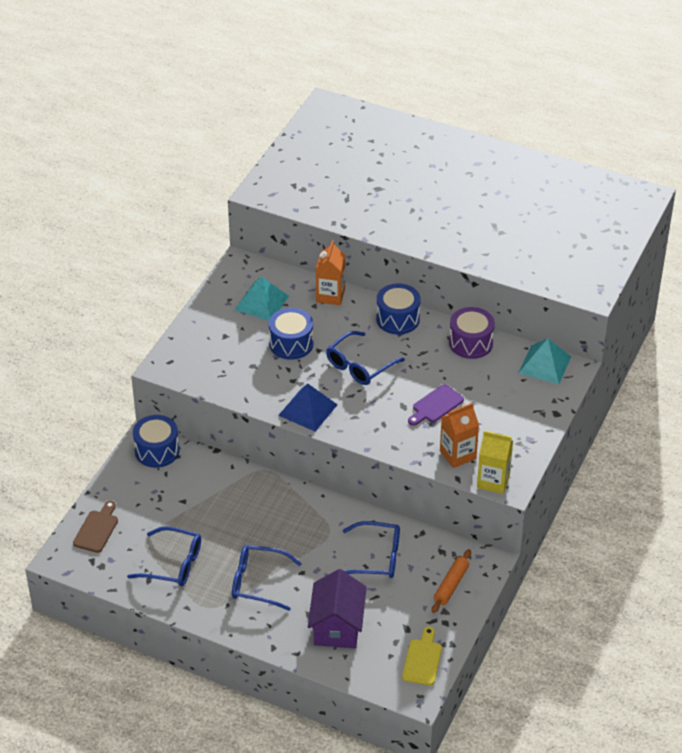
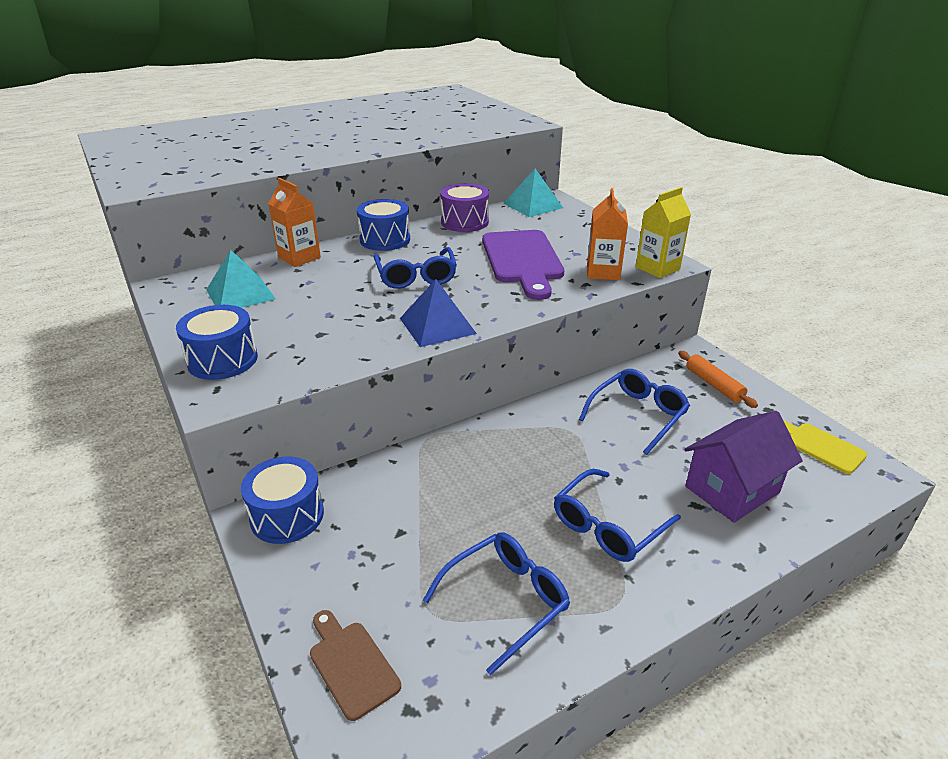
camera: 55 degrees left, 10 degrees down
blue drum [269,308,313,360] -> blue drum moved to [176,305,258,380]
purple house [308,569,367,648] -> purple house turned 75 degrees counterclockwise [685,411,803,523]
purple cutting board [408,384,464,426] -> purple cutting board [482,230,564,300], size x1.88

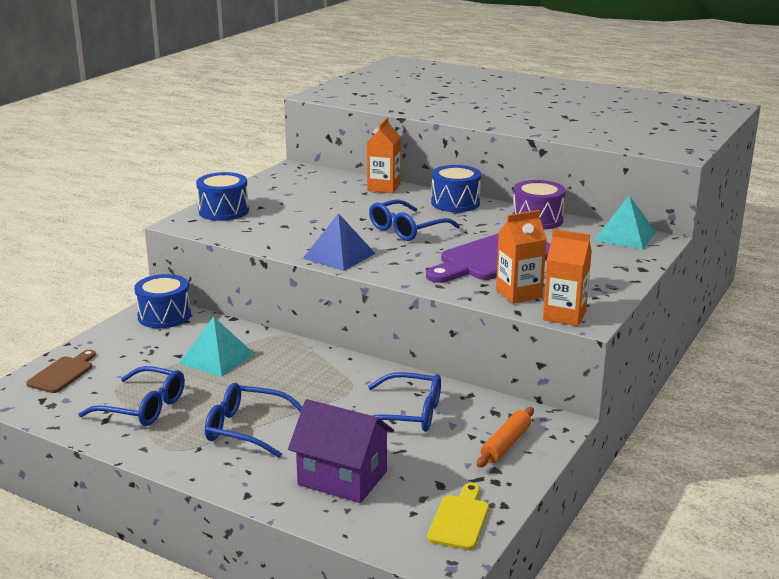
camera: 60 degrees right, 10 degrees down
turquoise pyramid [206,250,276,308] -> turquoise pyramid moved to [179,317,254,377]
yellow carton [636,187,691,278] -> orange carton [543,229,592,326]

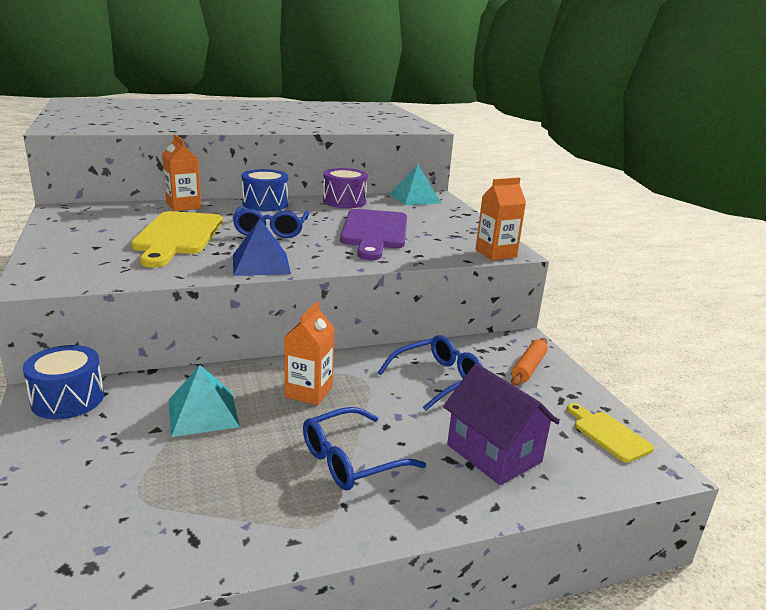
camera: 50 degrees left, 0 degrees up
brown cutting board [26,350,96,393] -> none
blue glasses [79,366,185,426] -> none
blue drum [196,172,249,221] -> none
purple house [288,399,394,503] -> purple house turned 75 degrees clockwise [443,363,560,485]
orange rolling pin [477,407,534,468] -> orange rolling pin turned 45 degrees clockwise [511,338,548,386]
orange carton [496,210,547,304] -> orange carton moved to [284,302,335,405]
none -> yellow cutting board [131,211,223,267]

